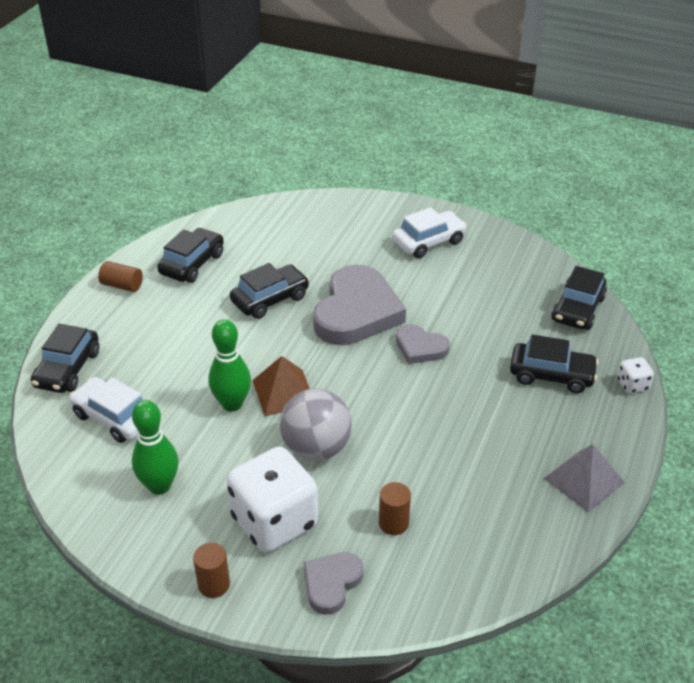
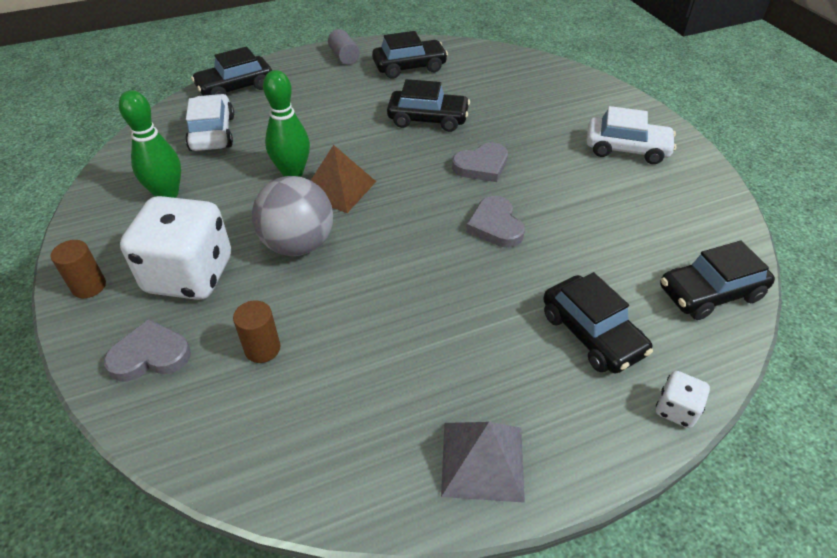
camera: 45 degrees right, 5 degrees up
brown cylinder [98,261,143,292] -> grey cylinder [328,29,360,65]
grey heart [313,264,406,345] -> grey heart [452,142,508,182], size x0.51

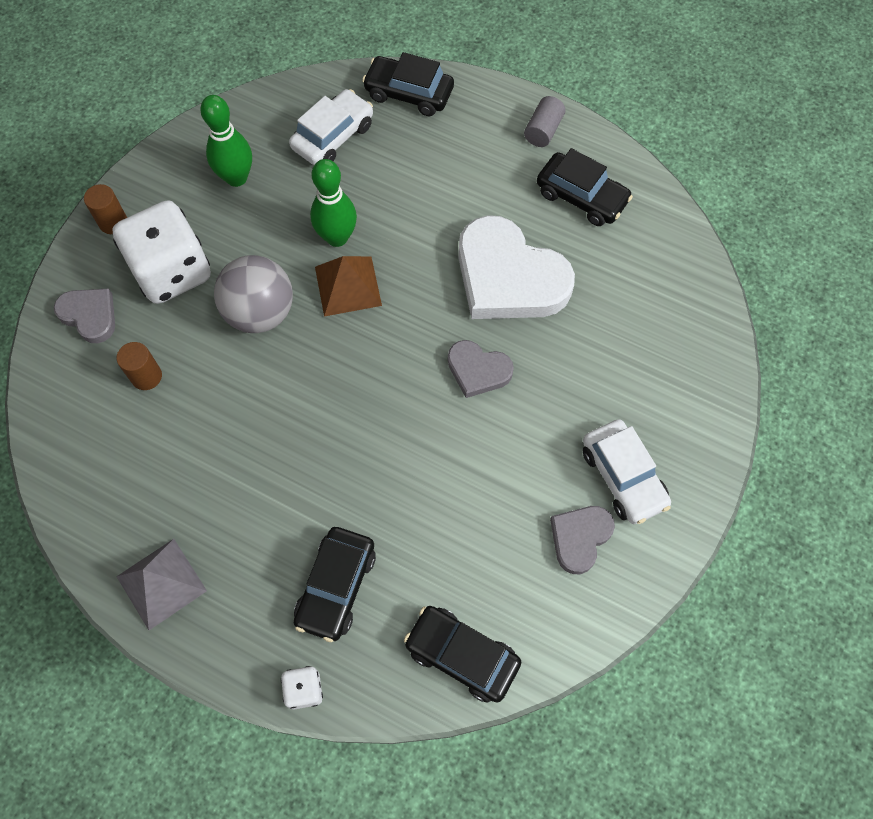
camera: 50 degrees right, 20 degrees up
black car [387,79,470,132] -> white heart [458,215,575,319]
grey heart [466,196,525,248] -> grey heart moved to [550,506,615,574]

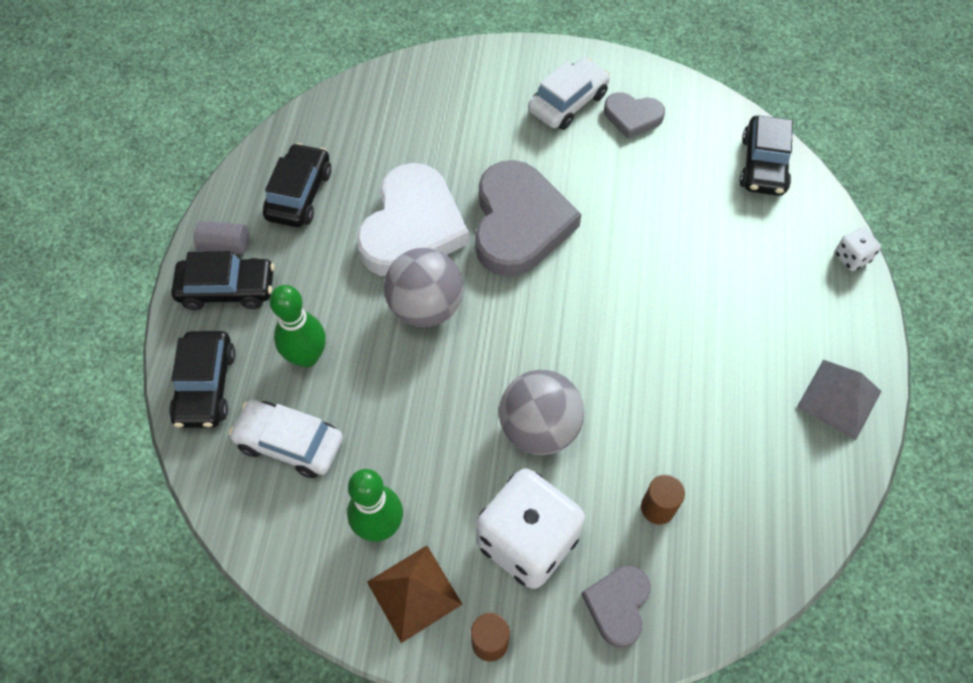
camera: 110 degrees left, 5 degrees down
black car [294,527,376,642] -> black car moved to [171,251,274,310]
green bowling pin [310,159,357,247] -> green bowling pin moved to [270,285,326,367]
brown pyramid [315,256,382,317] -> brown pyramid moved to [367,546,463,643]
grey heart [448,340,514,398] -> grey heart [475,160,581,277], size x1.95
none -> grey ball [384,248,464,327]

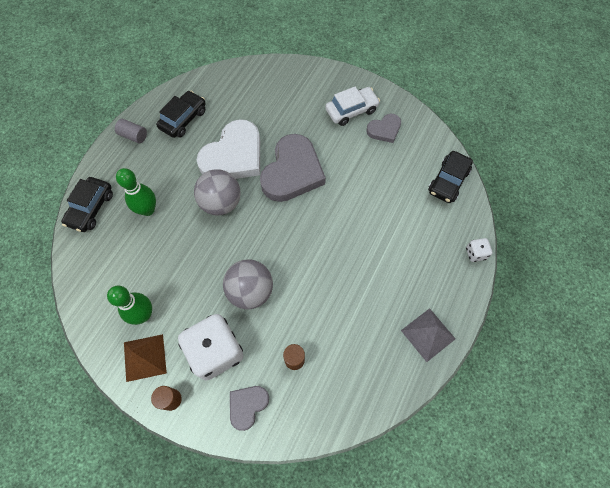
camera: 20 degrees right, 5 degrees up
black car [171,251,274,310] -> none
white car [228,400,343,478] -> none
grey heart [604,92,665,139] -> grey heart turned 60 degrees counterclockwise [366,114,401,143]

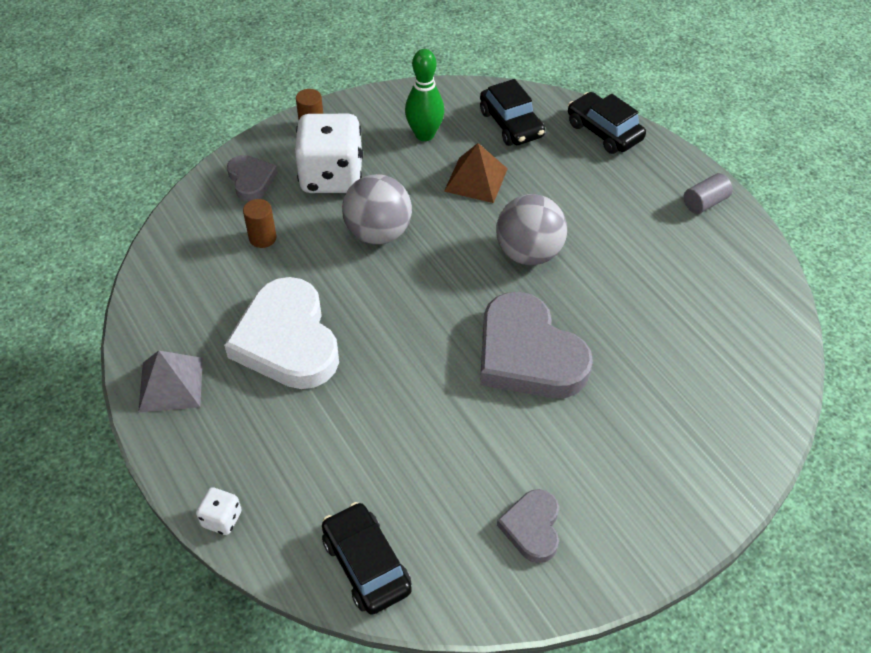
camera: 120 degrees right, 15 degrees down
green bowling pin [116,168,156,216] -> none
brown pyramid [124,334,167,382] -> brown pyramid moved to [444,143,508,203]
black car [156,91,206,138] -> black car moved to [480,79,545,146]
white heart [197,119,260,179] -> white heart moved to [224,277,339,389]
white car [325,87,380,126] -> none

